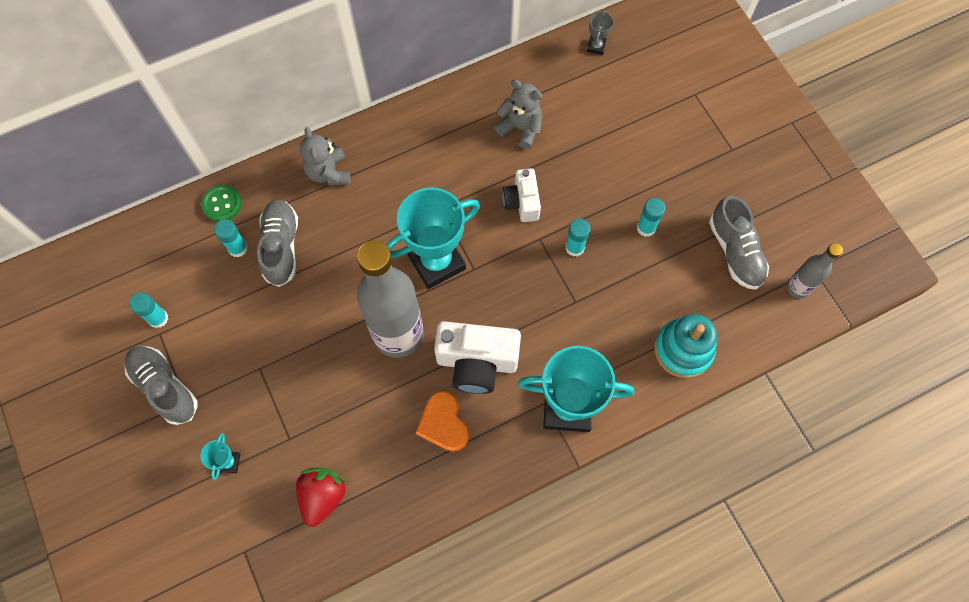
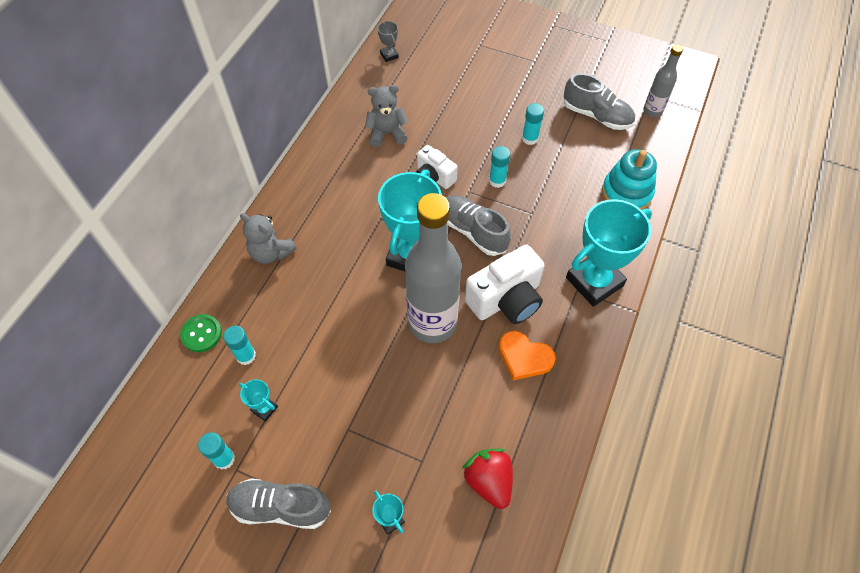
camera: 40 degrees left, 10 degrees down
grey shoe [257,199,298,287] -> grey shoe moved to [446,195,511,256]
none -> turquoise trophy [239,379,278,422]

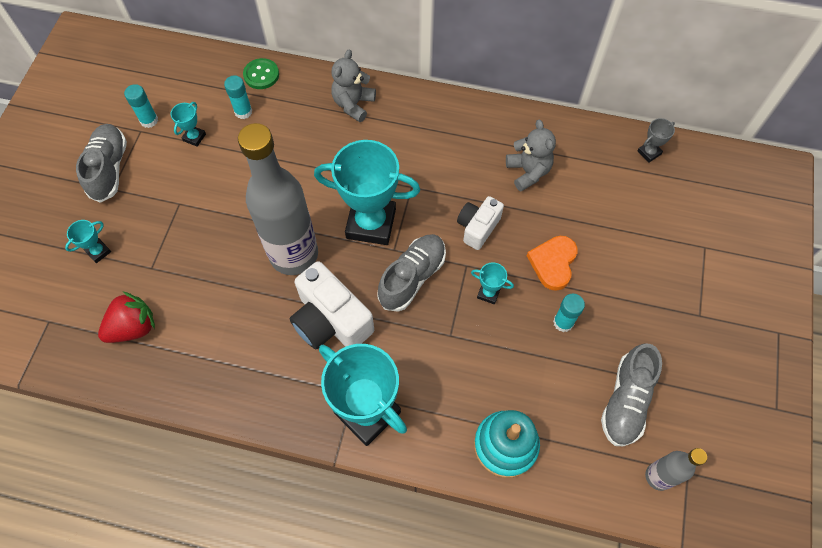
camera: 80 degrees right, 5 degrees up
turquoise glue stick [489,146,510,188] -> turquoise trophy [471,263,514,304]
orange heart [499,331,556,380] -> orange heart moved to [527,236,577,291]

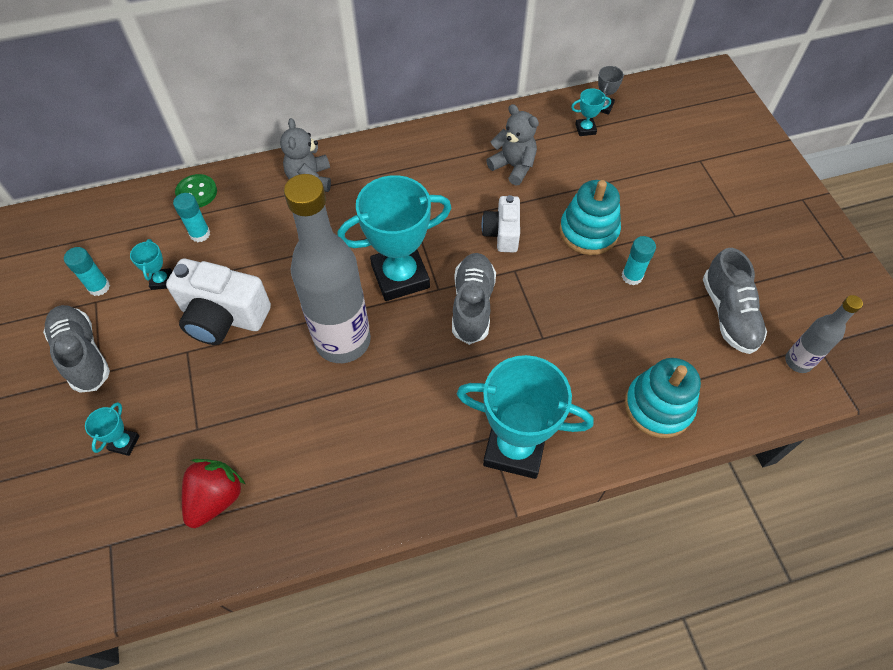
camera: 30 degrees left, 5 degrees down
white camera [289,261,374,349] -> white camera moved to [166,259,271,345]
turquoise trophy [471,263,514,304] -> turquoise trophy moved to [571,88,611,136]
orange heart [527,236,577,291] -> turquoise stacking toy [559,180,621,255]

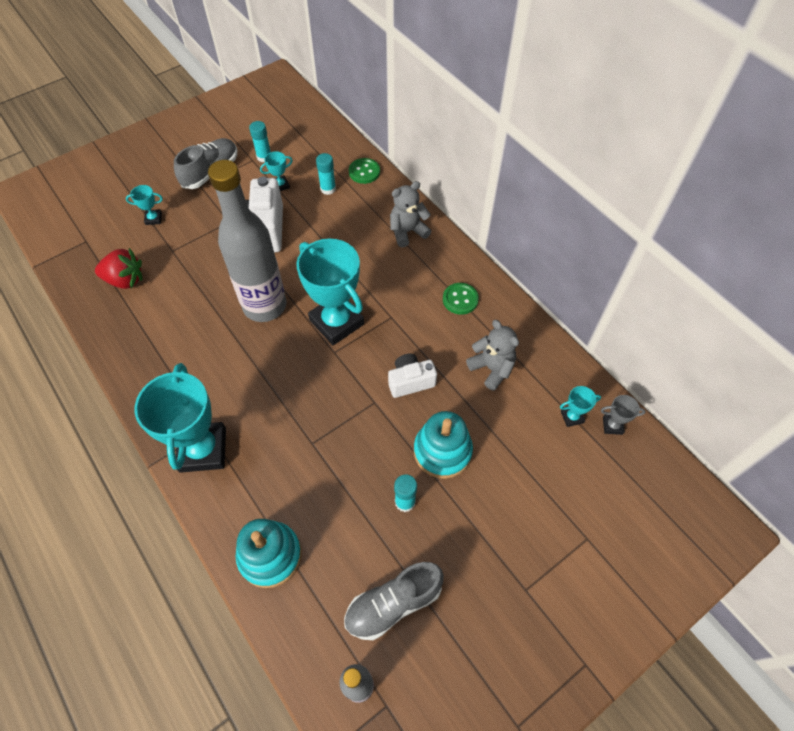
camera: 70 degrees right, 0 degrees up
grey shoe [452,253,496,345] -> none
grey teddy bear [486,104,539,185] -> grey teddy bear turned 60 degrees counterclockwise [466,320,519,391]
turquoise trophy [571,88,611,136] -> turquoise trophy turned 75 degrees counterclockwise [560,386,601,427]
none -> green button [443,283,479,315]

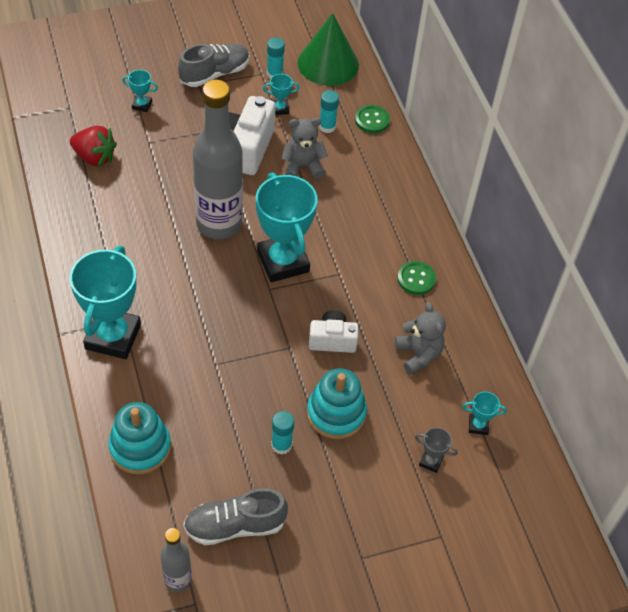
camera: 15 degrees right, 5 degrees down
grey teddy bear [390,181,431,247] -> grey teddy bear moved to [281,118,328,179]
grey trophy [601,395,646,435] -> grey trophy moved to [415,427,458,473]
none -> green cone [298,13,359,86]

